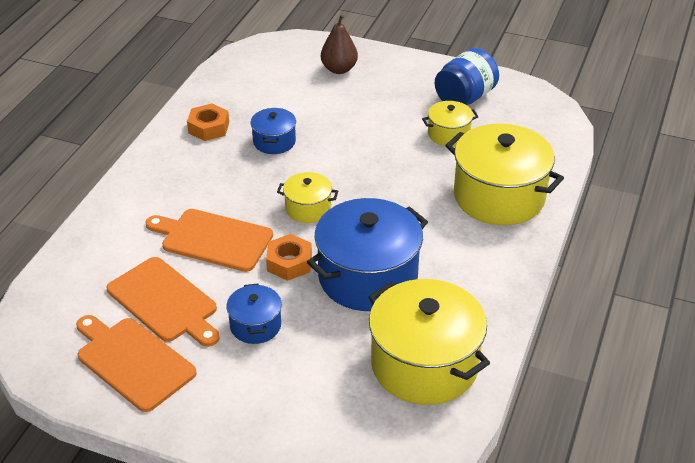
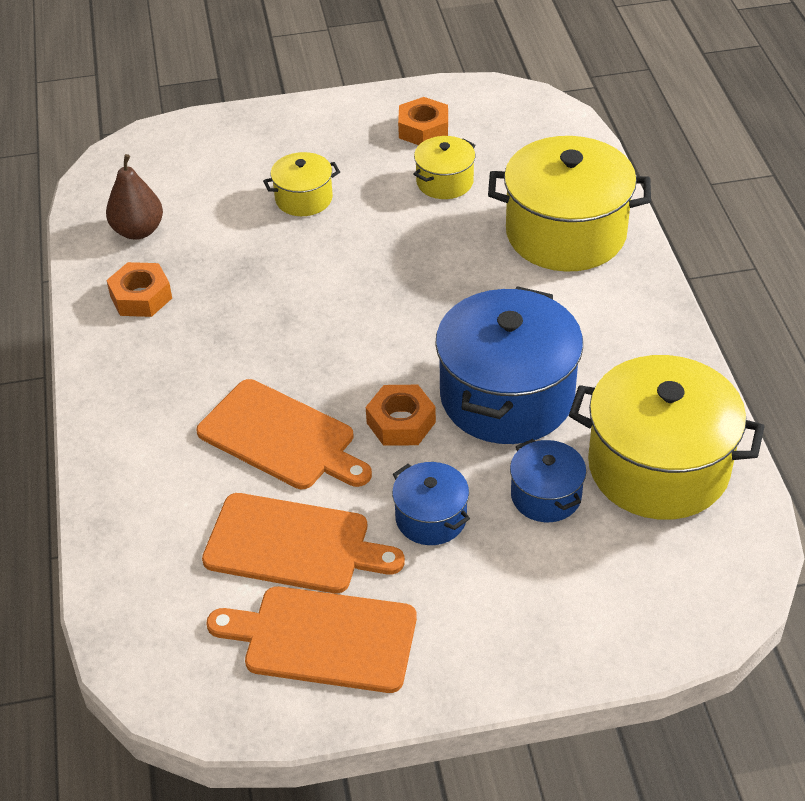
camera: 30 degrees left, 5 degrees up
orange cutting board [145,209,273,272] -> orange cutting board turned 135 degrees counterclockwise [196,379,372,489]
blue pot [250,108,296,154] -> blue pot moved to [510,439,586,522]
yellow pot [277,172,338,223] -> yellow pot moved to [263,152,340,216]
brown pear [321,15,358,74] -> brown pear moved to [106,154,163,240]
blue jar [434,48,499,105] -> orange nut [398,97,448,145]

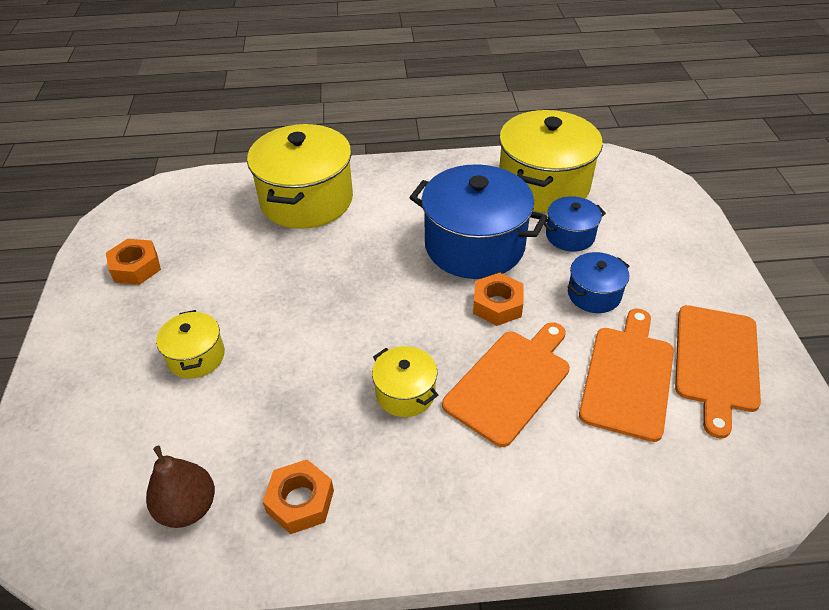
camera: 85 degrees left, 0 degrees up
yellow pot [413,136,476,199] -> yellow pot moved to [372,346,438,417]

